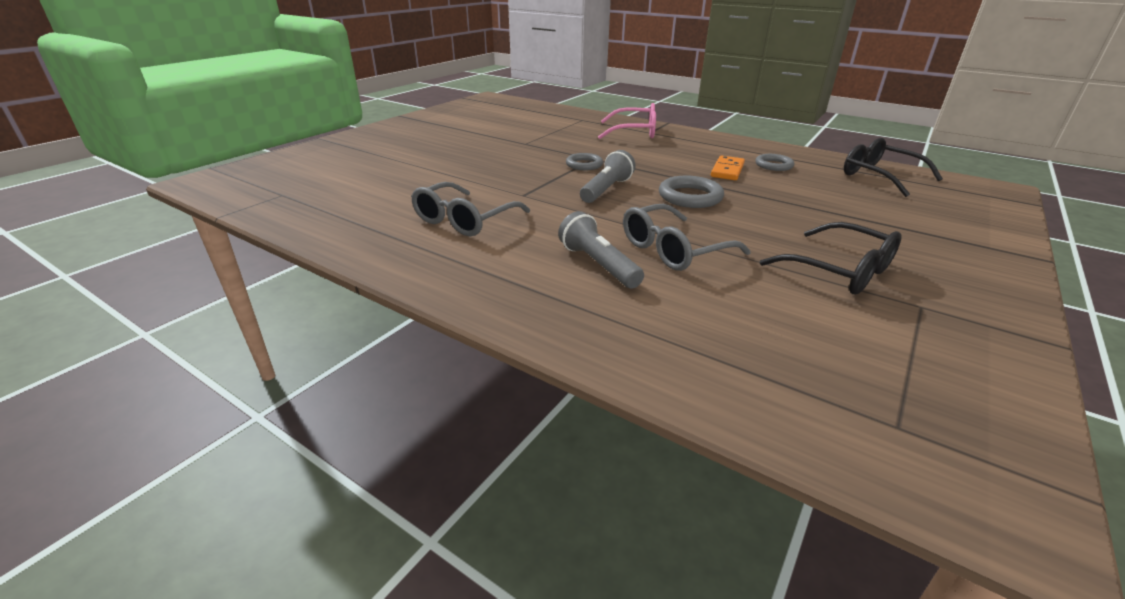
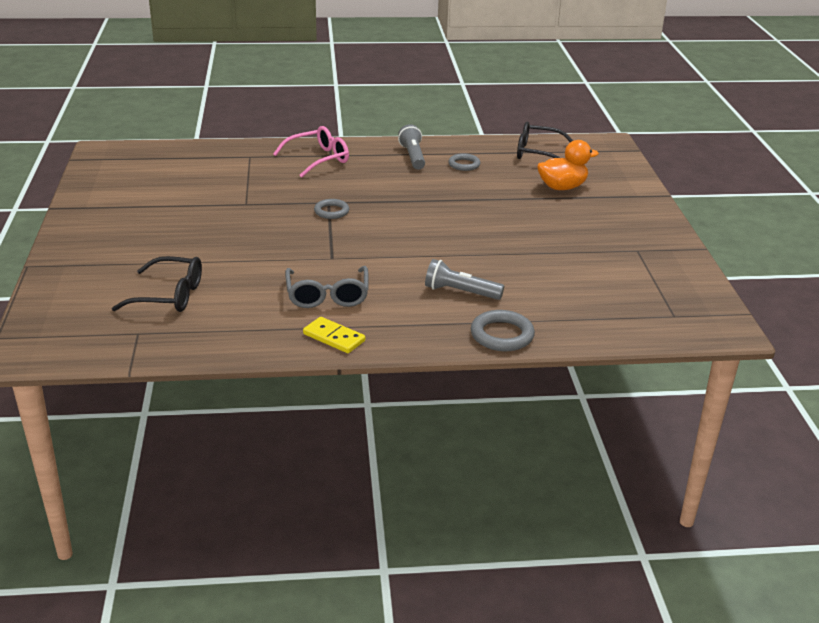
camera: 40 degrees left, 0 degrees up
grey flashlight [580,150,635,203] -> grey flashlight moved to [398,124,425,170]
grey glasses [623,204,751,271] -> none
grey ring [659,176,724,208] -> grey ring moved to [471,310,535,351]
orange domino [711,156,745,180] -> none
black glasses [760,222,902,294] -> black glasses moved to [112,256,202,312]
none -> yellow domino [303,317,365,353]
none -> orange duck [537,140,599,190]

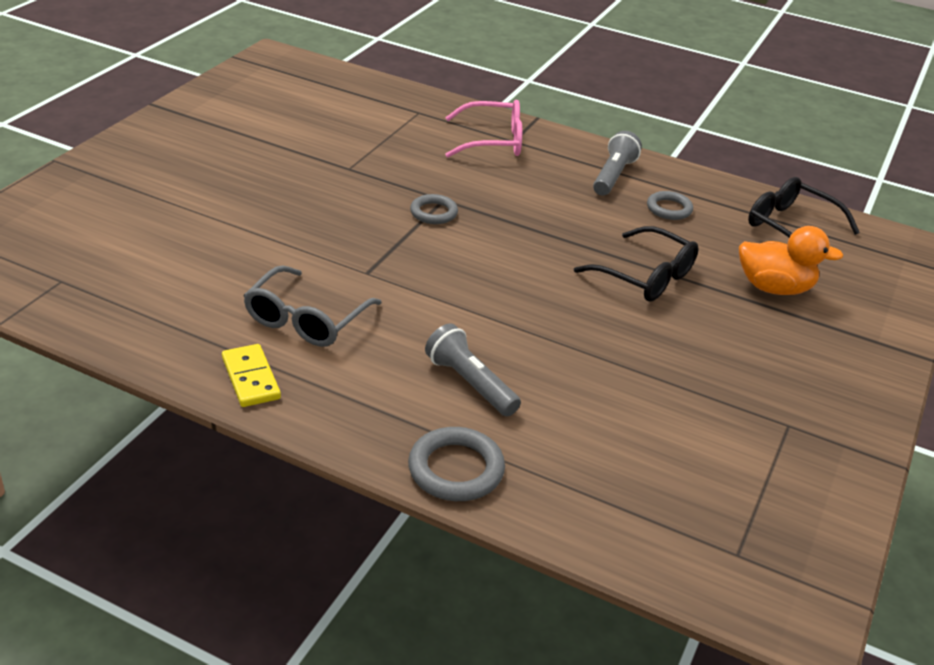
camera: 30 degrees right, 5 degrees up
black glasses [112,256,202,312] -> black glasses moved to [574,226,699,302]

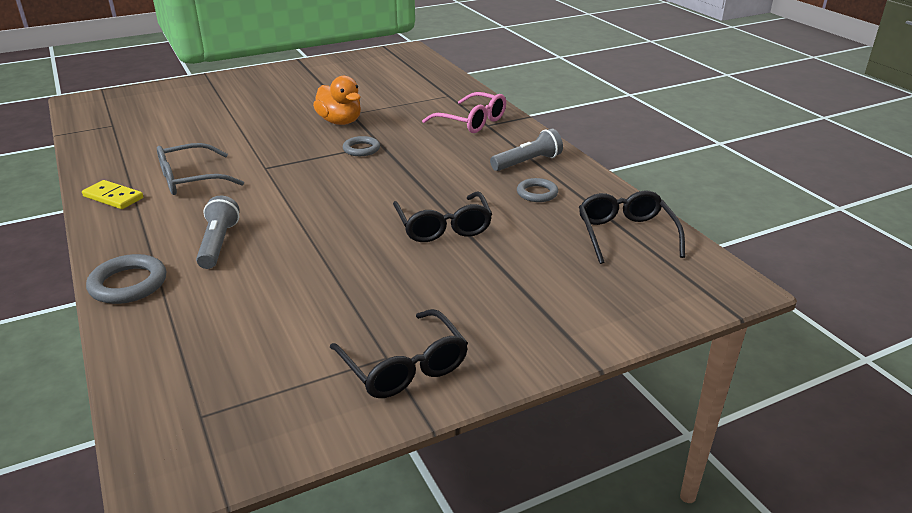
camera: 40 degrees right, 5 degrees down
yellow domino [222,344,281,407] -> yellow domino turned 75 degrees counterclockwise [82,180,143,209]
orange duck [739,226,844,295] -> orange duck moved to [313,76,361,125]
none -> black glasses [330,309,468,398]

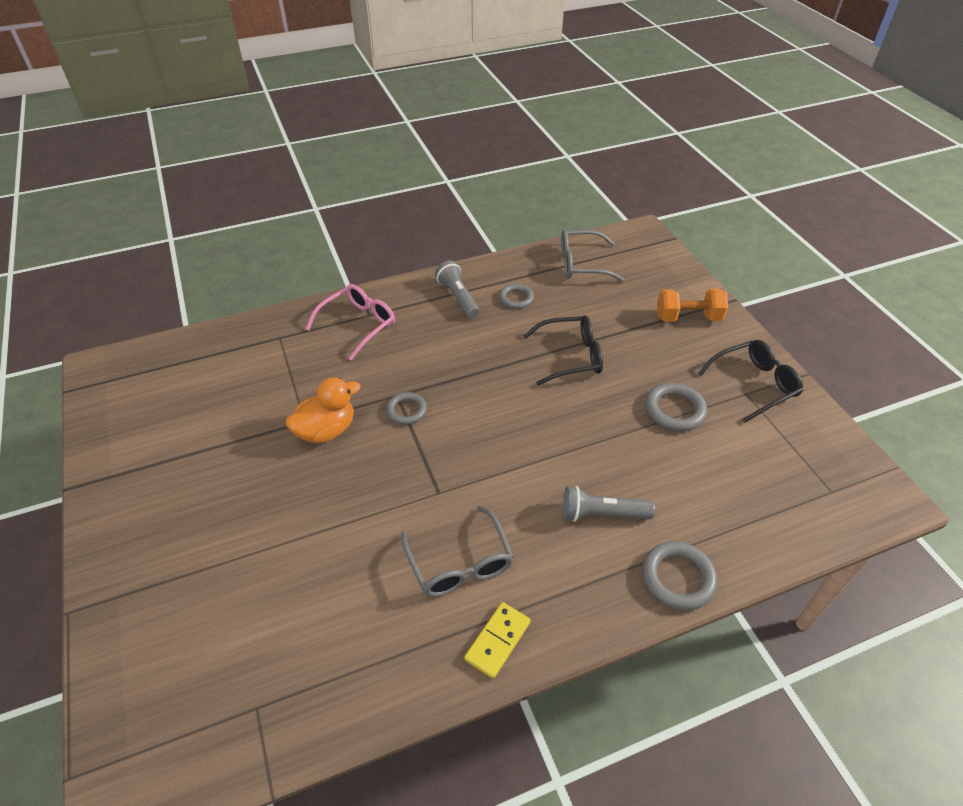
camera: 85 degrees left, 15 degrees up
black glasses [579,190,685,264] -> grey glasses [561,230,625,282]
none -> grey ring [645,383,707,431]
none -> orange dumbbell [657,289,728,322]

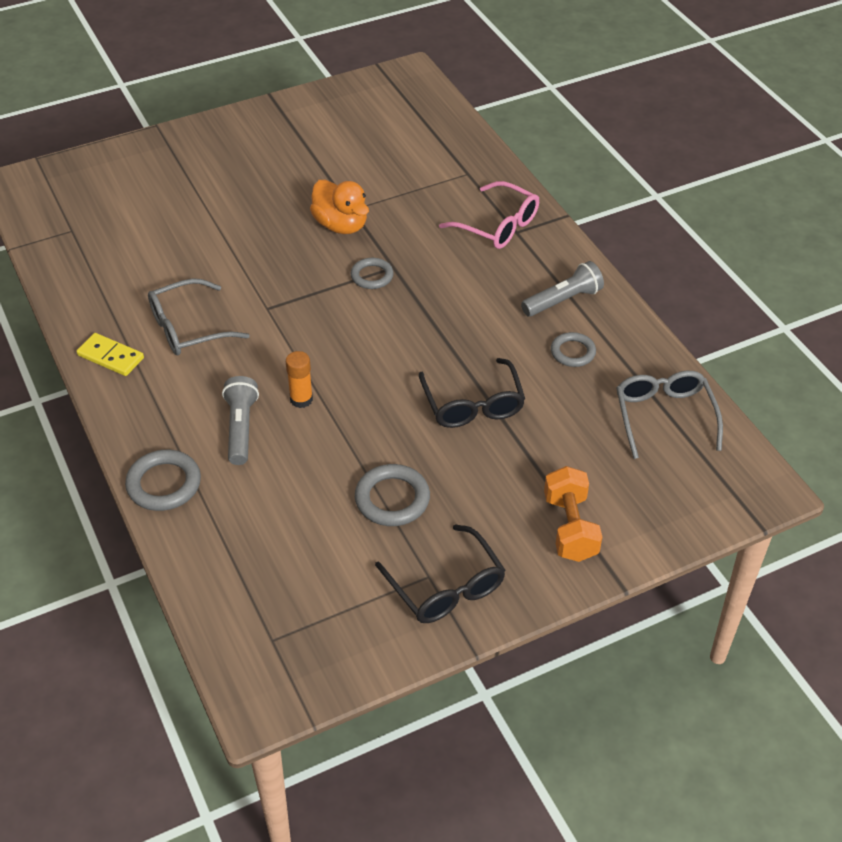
camera: 85 degrees right, 0 degrees up
none -> orange glue stick [286,351,313,408]

